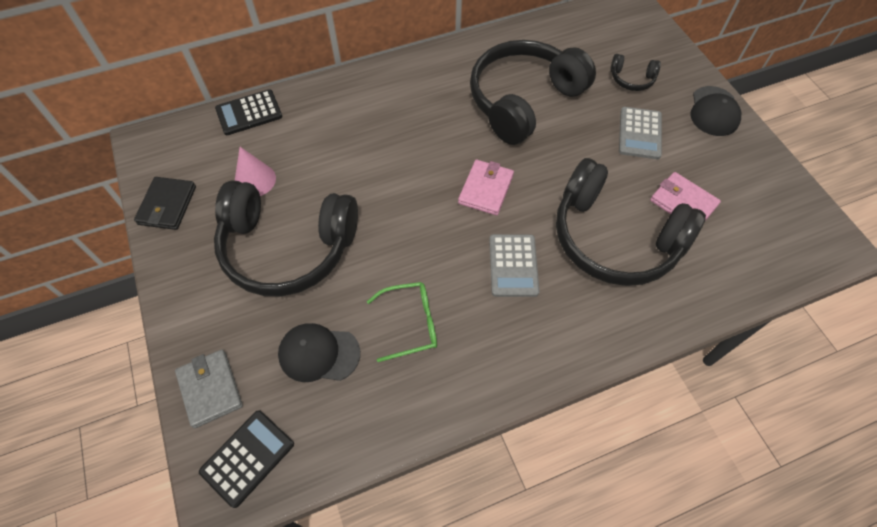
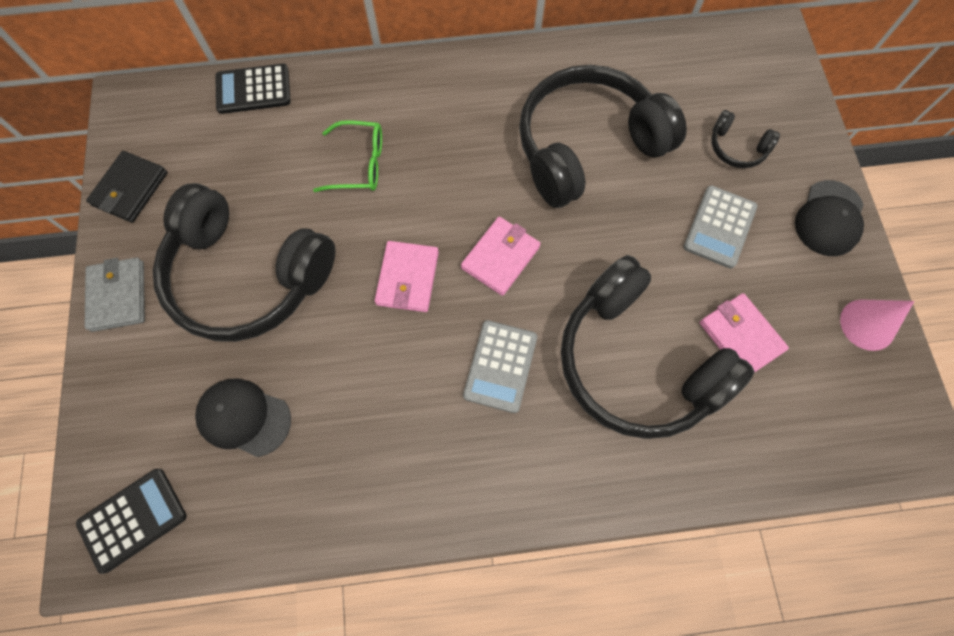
camera: 15 degrees right, 10 degrees up
grey wallet [175,350,243,428] -> grey wallet moved to [84,258,145,332]
pink cone [235,147,276,196] -> pink cone moved to [840,299,914,351]
green glasses [367,282,437,362] -> green glasses moved to [313,120,382,192]
none -> pink wallet [375,241,439,312]

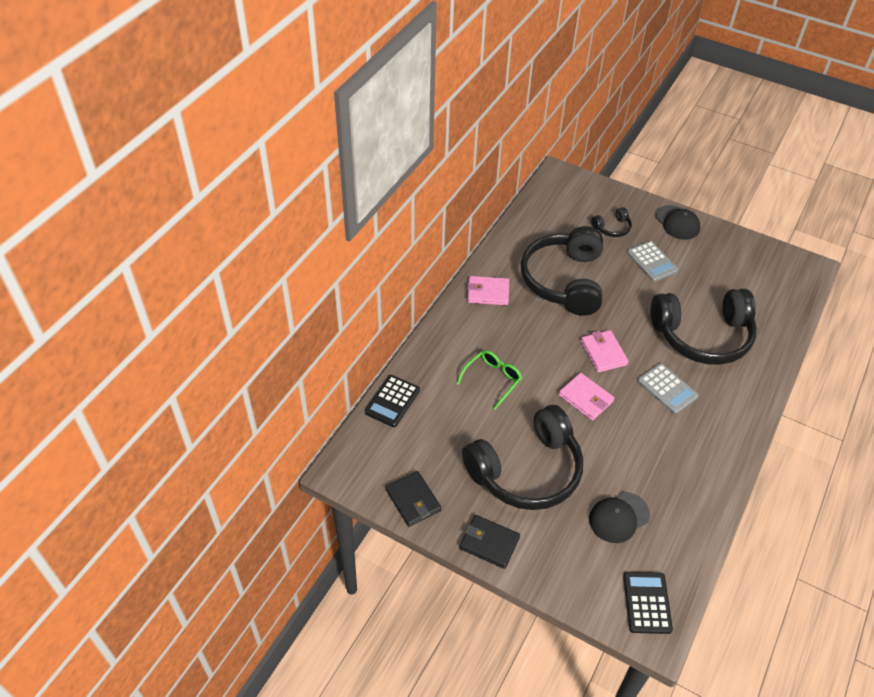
camera: 55 degrees left, 20 degrees down
grey wallet [84,258,145,332] -> black wallet [459,515,520,569]
pink wallet [700,293,789,373] -> pink wallet moved to [467,276,509,305]
pink cone [840,299,914,351] -> none

